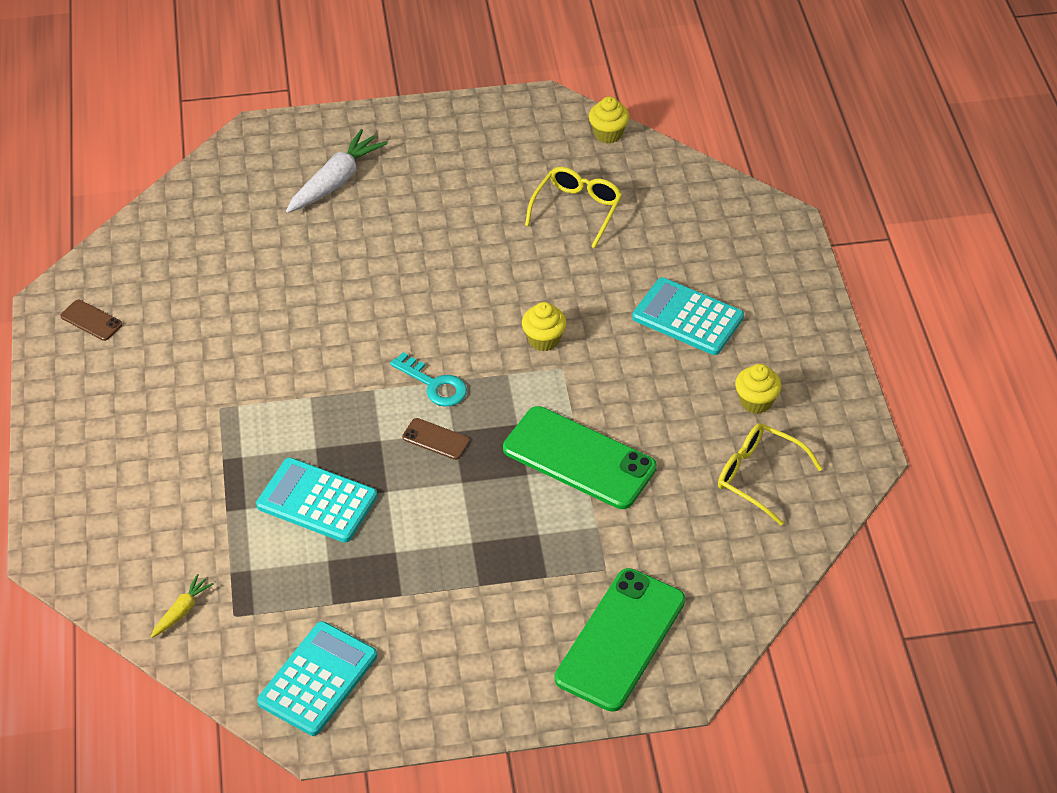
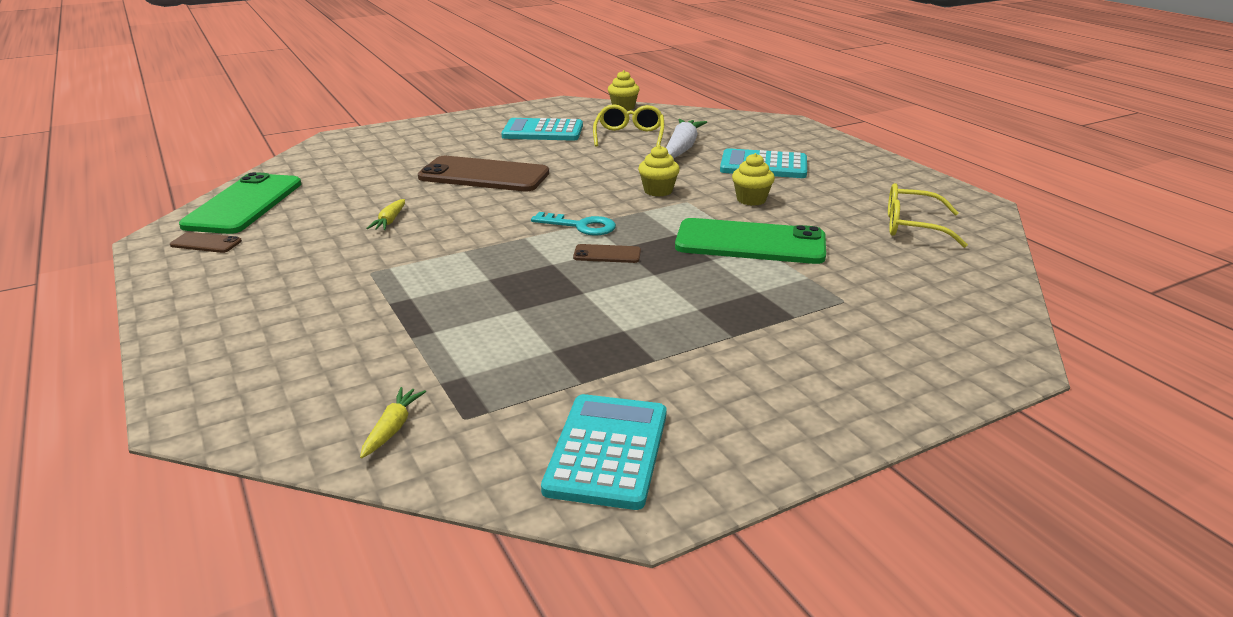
camera: 20 degrees left, 20 degrees down
turquoise calculator [256,458,377,543] -> turquoise calculator moved to [501,118,583,141]
white carrot [286,129,387,213] -> white carrot moved to [666,119,707,158]
green phone [555,568,685,712] -> green phone moved to [179,172,301,234]
yellow cupcake [735,364,782,414] -> yellow cupcake moved to [732,153,775,206]
none -> yellow carrot [366,199,405,230]
none -> brown phone [418,156,549,192]

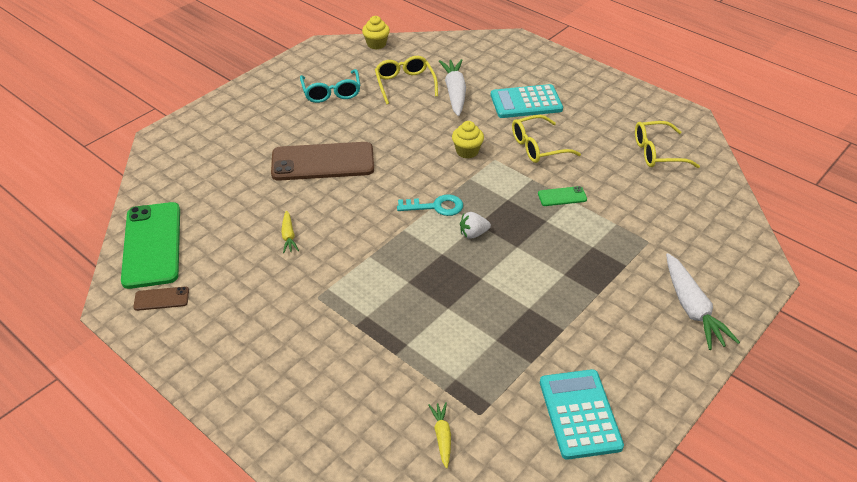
camera: 20 degrees left, 15 degrees up
turquoise calculator [501,118,583,141] -> turquoise glasses [300,69,360,103]
brown phone [573,244,641,263] -> white strawberry [460,212,491,239]
green phone [675,218,826,264] -> green phone [538,186,587,206], size x0.44
yellow cupcake [732,153,775,206] -> yellow glasses [512,115,581,163]
none -> white carrot [666,253,740,350]

